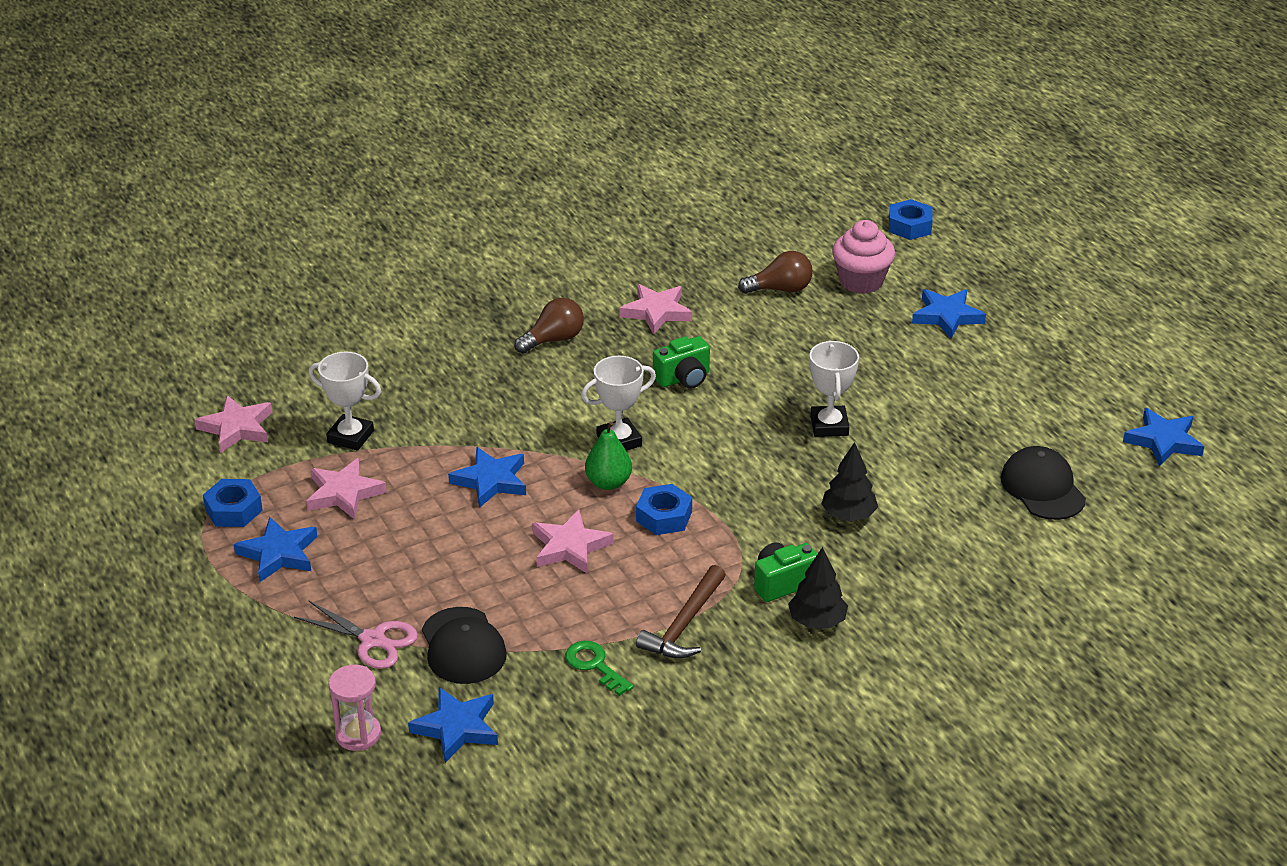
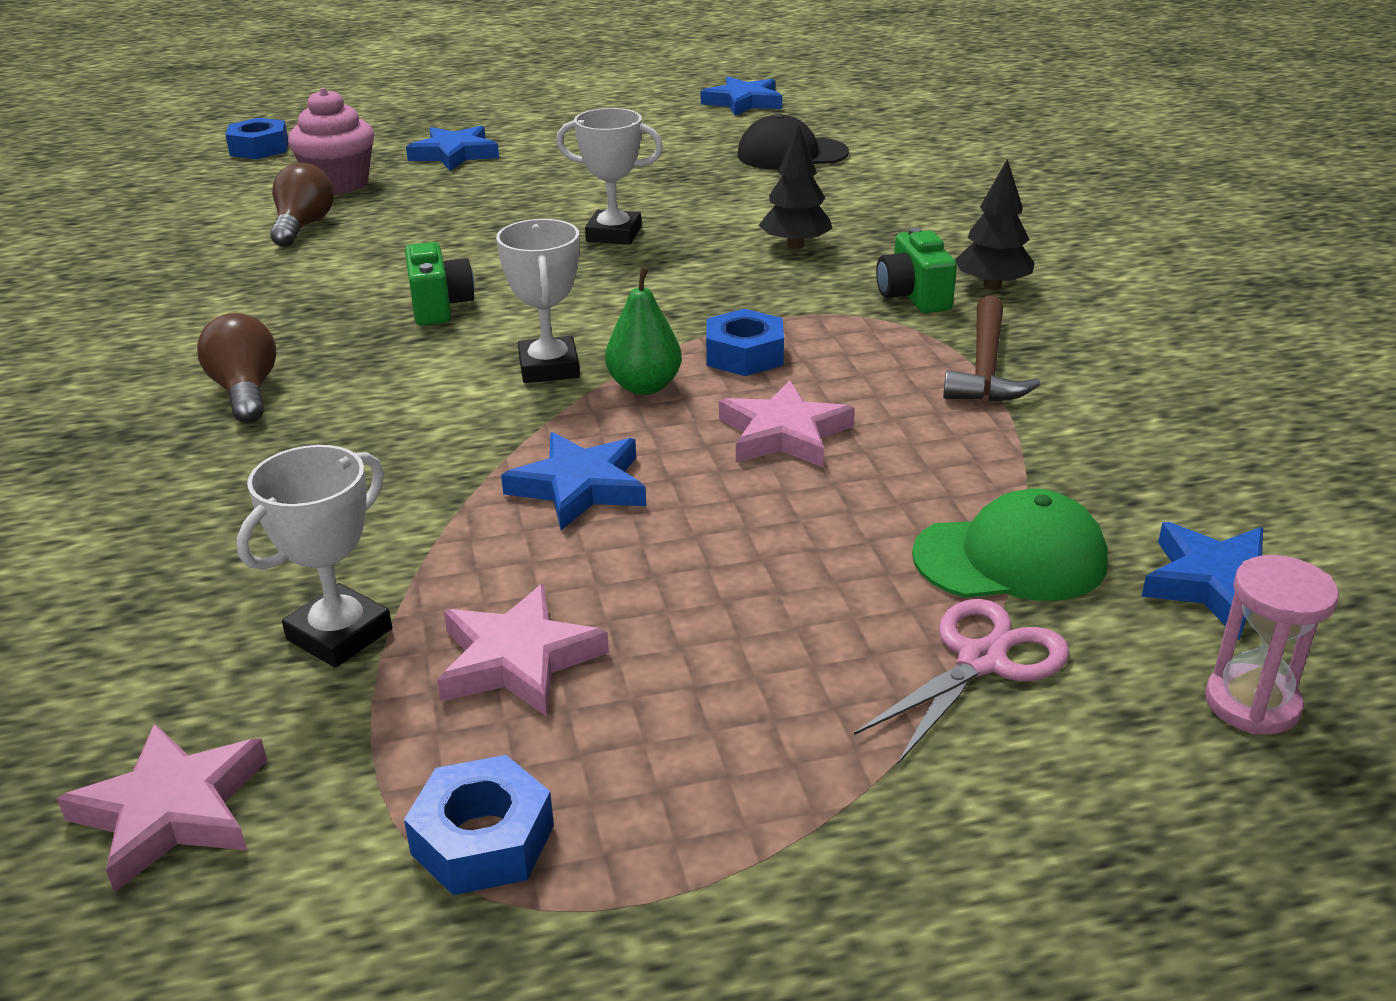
camera: 75 degrees left, 5 degrees down
blue star [234,517,317,582] -> none
black cap [422,607,507,684] -> green cap [912,489,1108,601]
green key [565,641,634,696] -> none
pink star [619,284,692,335] -> none
brown hammer [636,565,726,659] -> brown hammer turned 60 degrees clockwise [943,296,1040,402]

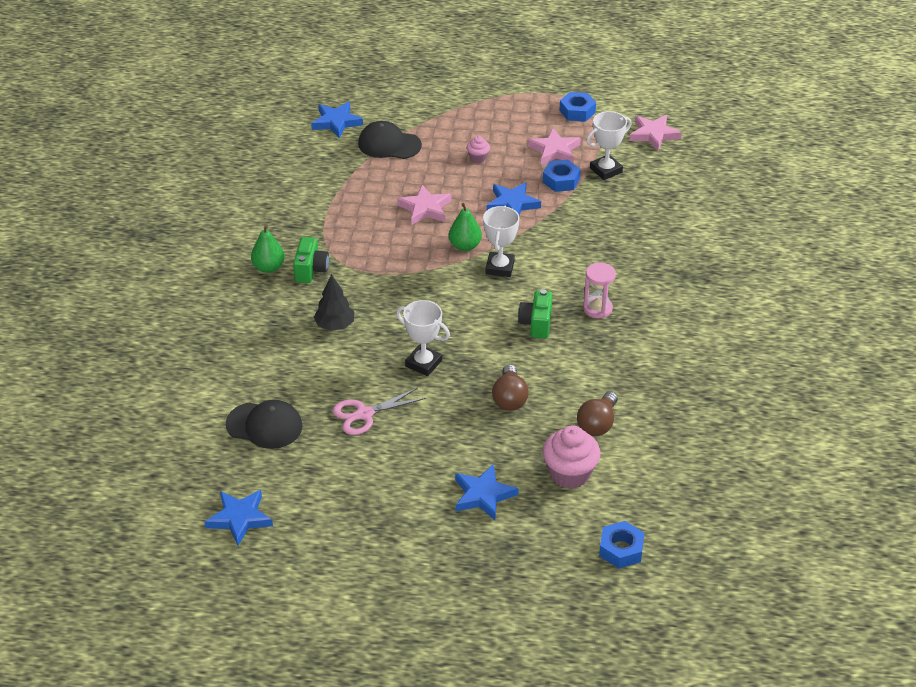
camera: 160 degrees left, 10 degrees up
brown light bulb [197,313,276,423] -> brown light bulb moved to [492,364,529,411]
blue nut [706,309,784,376] -> blue nut moved to [543,160,580,192]
pink scissors [854,599,1070,764] -> pink scissors moved to [333,388,426,435]
green cap [912,489,1108,601] -> black cap [358,121,422,159]
brown hammer [943,296,1040,402] -> none
black tree [955,159,1035,290] -> green pear [251,225,285,273]
pink hourglass [1205,555,1339,735] -> pink hourglass moved to [583,263,616,318]
none -> pink cupcake [467,136,490,163]

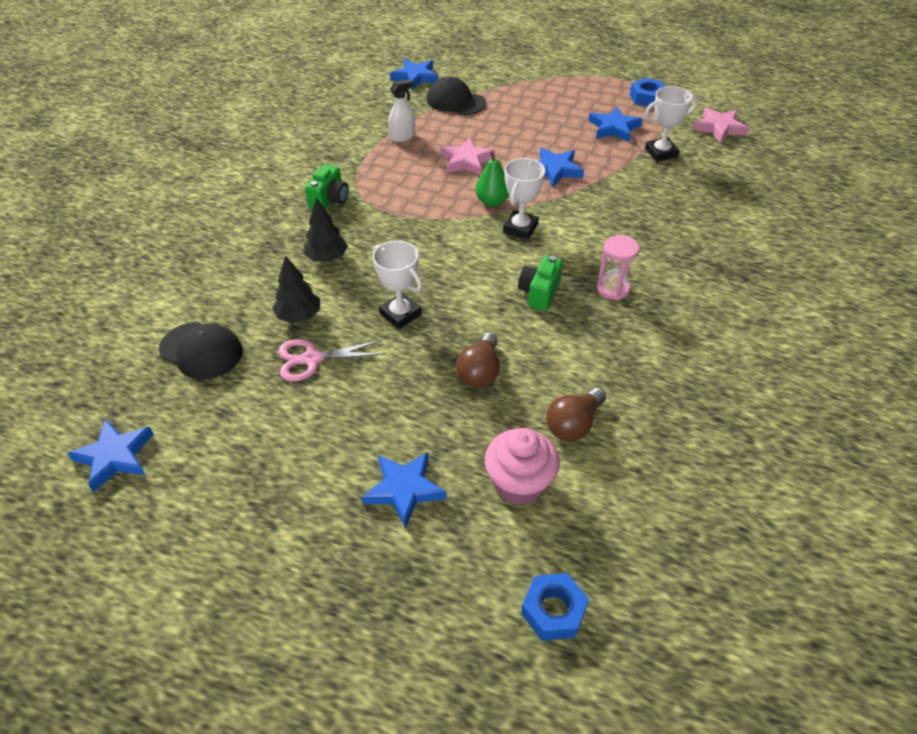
camera: 15 degrees right, 5 degrees up
green pear [251,225,285,273] -> none
pink cupcake [467,136,490,163] -> none
pink star [528,128,581,165] -> blue star [589,106,643,142]
blue nut [543,160,580,192] -> none
none -> black tree [273,256,320,323]
none -> white spray bottle [388,79,415,142]

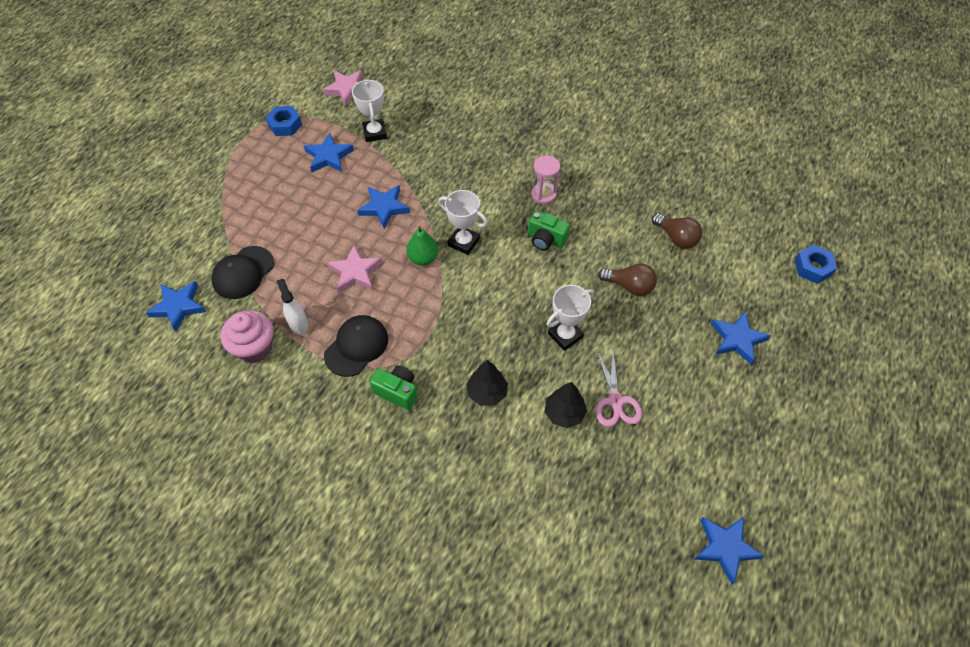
camera: 85 degrees left, 10 degrees up
black cap [159,322,243,380] -> black cap moved to [324,315,388,377]
pink cupcake [485,428,560,506] -> pink cupcake moved to [220,310,274,363]

